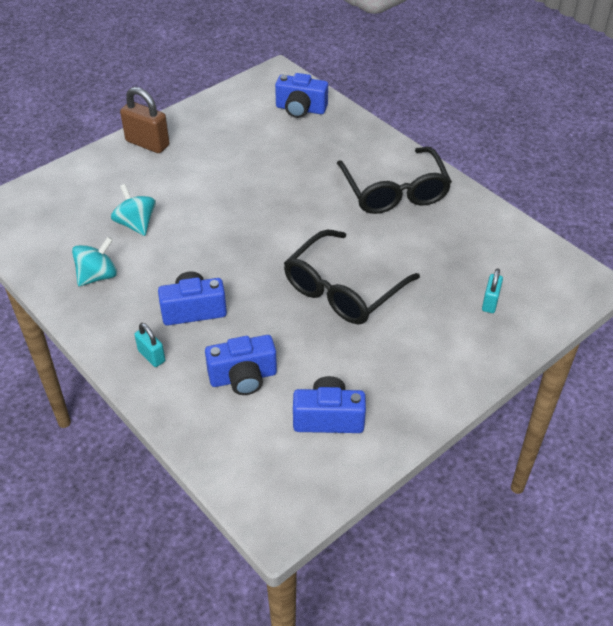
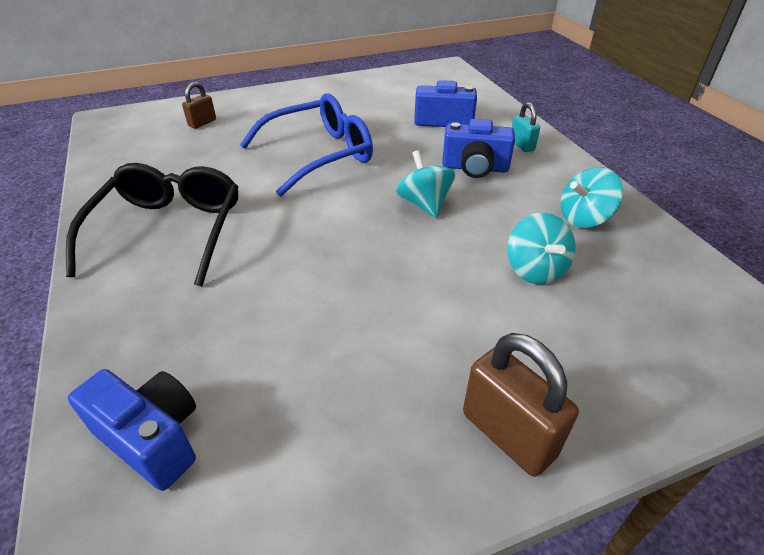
camera: 160 degrees left, 5 degrees down
black glasses [284,230,420,325] -> blue glasses [240,93,373,196]
blue camera [293,376,366,433] -> none
turquoise padlock [482,268,503,313] -> brown padlock [182,82,216,129]
none -> turquoise spinning top [396,150,455,218]

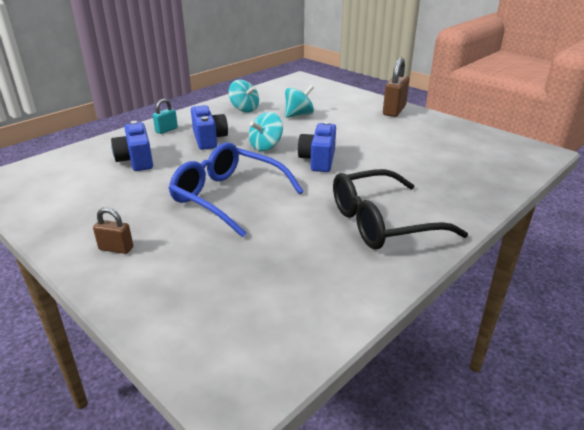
camera: 115 degrees left, 10 degrees down
blue camera [68,369,196,491] -> blue camera moved to [298,121,336,172]
brown padlock [182,82,216,129] -> brown padlock moved to [93,208,133,254]

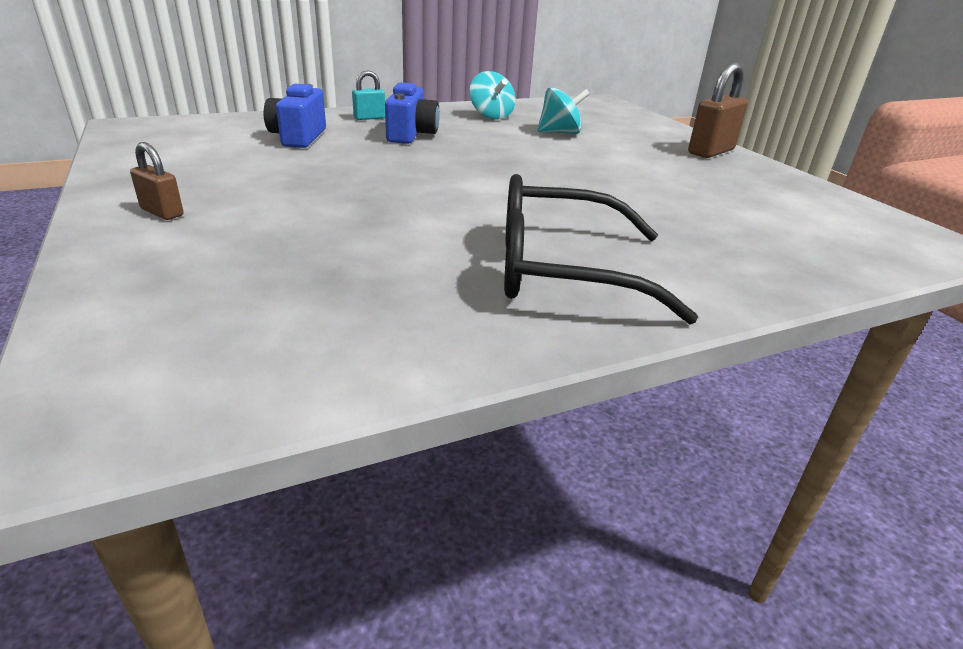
camera: 20 degrees right, 0 degrees up
blue glasses [169,142,303,238] -> none
turquoise spinning top [249,112,283,151] -> none
blue camera [298,121,336,172] -> none

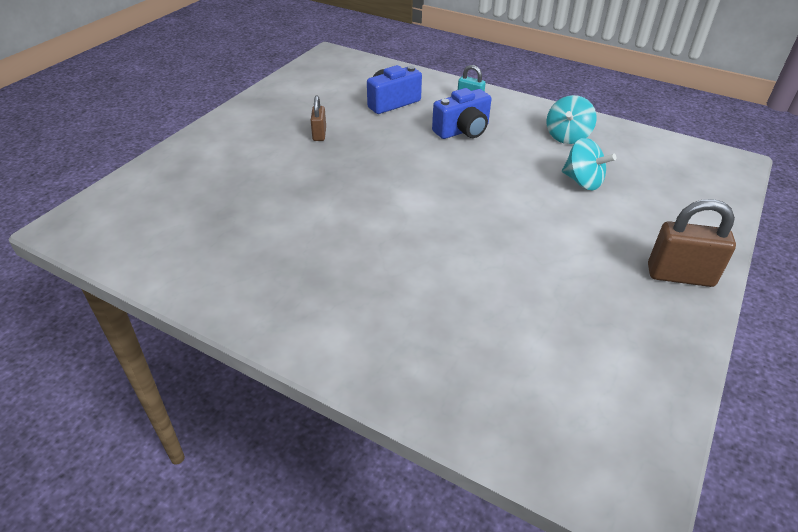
camera: 55 degrees right, 10 degrees up
brown padlock [130,142,184,220] -> brown padlock moved to [311,96,326,141]
black glasses [504,174,698,324] -> none

